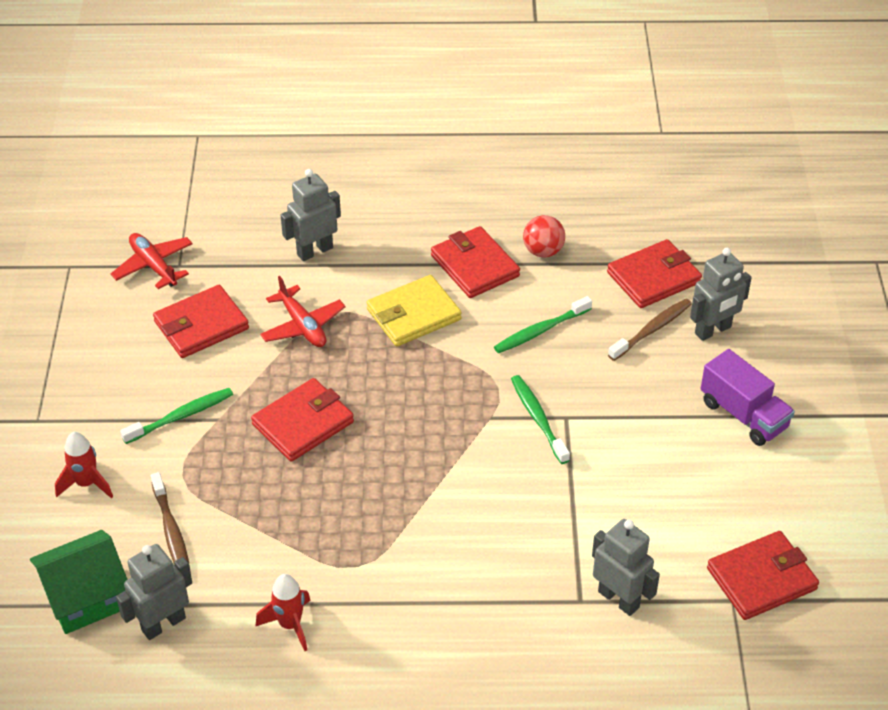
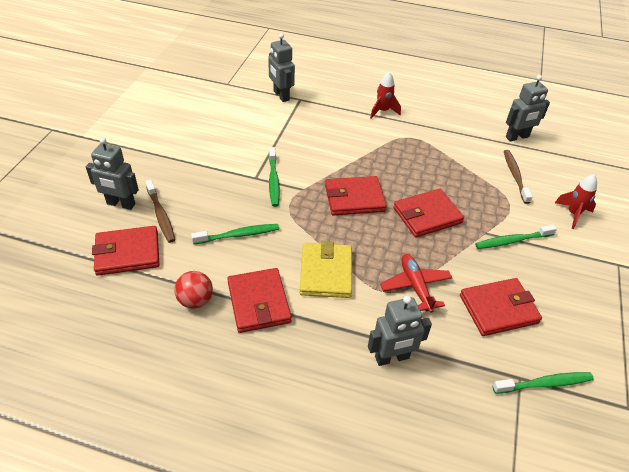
camera: 165 degrees left, 0 degrees up
green house [30,530,128,634] -> none
red plane [111,233,193,289] -> green toothbrush [493,372,594,394]
red rocket [255,574,311,651] -> red rocket moved to [370,72,401,119]
yellow wallet [366,275,462,346] -> yellow wallet turned 75 degrees counterclockwise [300,241,352,298]
brown toothbrush [608,299,692,361] -> brown toothbrush turned 90 degrees counterclockwise [145,180,175,243]
grey robot [690,248,752,341] -> grey robot turned 150 degrees counterclockwise [86,138,139,210]
purple truck [700,349,795,446] -> none
red wallet [707,531,819,620] -> red wallet moved to [325,176,387,216]

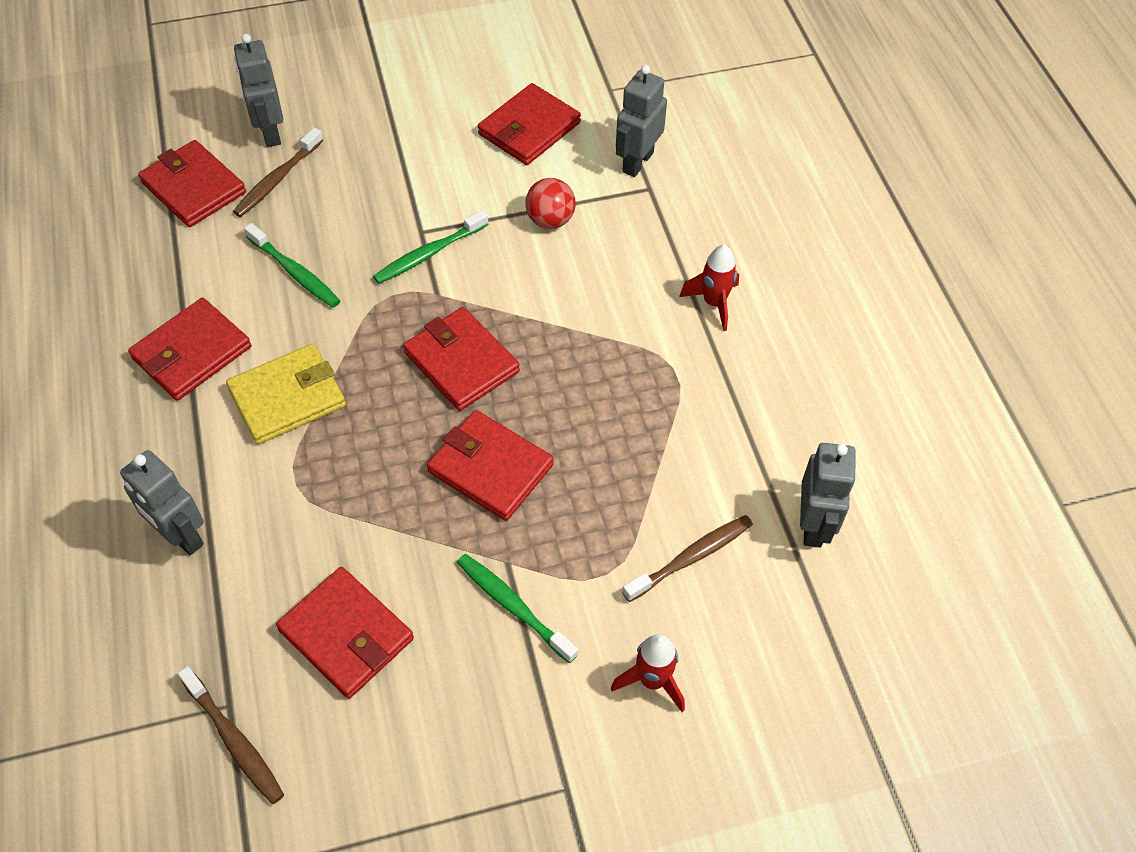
camera: 60 degrees right, 10 degrees up
red ball [174,271,213,309] -> red ball moved to [525,178,576,229]
red plane [380,254,453,313] -> none
green toothbrush [493,372,594,394] -> brown toothbrush [178,666,284,804]
grey robot [506,75,550,142] -> grey robot turned 120 degrees counterclockwise [800,443,856,548]
none -> red wallet [478,83,581,165]

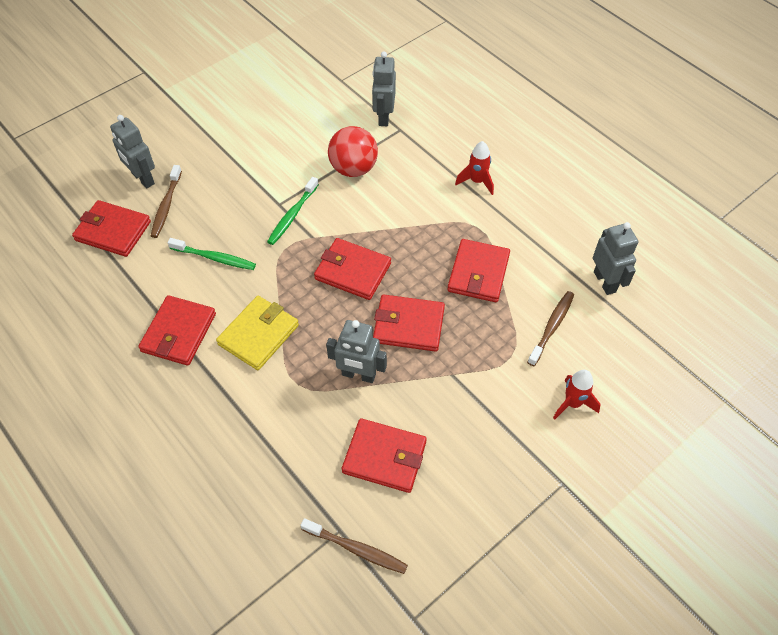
camera: 25 degrees left, 0 degrees up
grey robot [120,450,204,555] -> grey robot moved to [326,320,387,383]
green toothbrush [457,554,578,663] -> none
red wallet [478,83,581,165] -> red wallet moved to [447,239,510,302]
red ball [525,178,576,229] -> red ball [328,126,378,177], size x1.50

